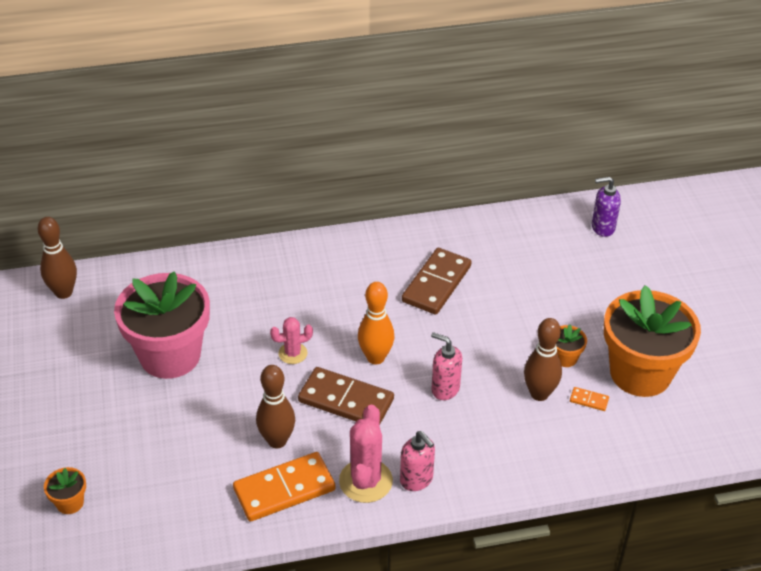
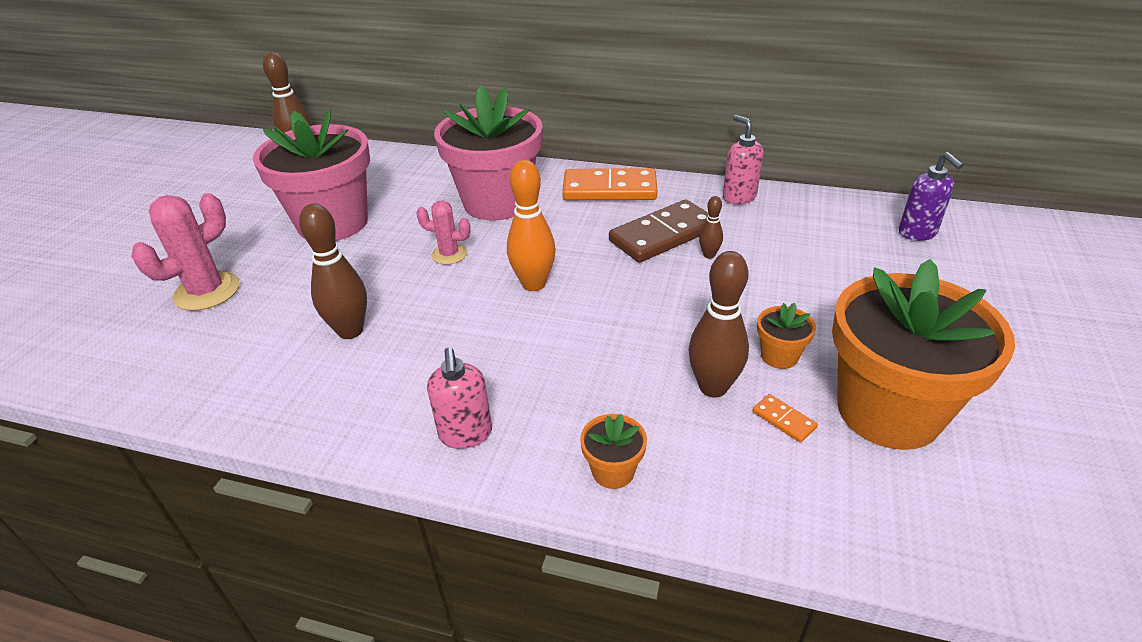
camera: 30 degrees right, 5 degrees down
orange flower pot [44,467,86,514] -> orange flower pot moved to [580,414,647,489]
orange domino [233,452,336,522] -> orange domino moved to [562,168,657,200]
brown domino [298,367,394,425] -> none
pink cactus [339,405,393,503] -> pink cactus moved to [131,193,239,311]
pink soap dispenser [431,332,462,400] -> pink soap dispenser moved to [723,115,764,204]
purple soap dispenser [592,177,621,237] -> purple soap dispenser turned 135 degrees counterclockwise [899,152,963,241]
none -> pink flower pot [434,85,543,221]
none -> brown bowling pin [699,196,723,259]

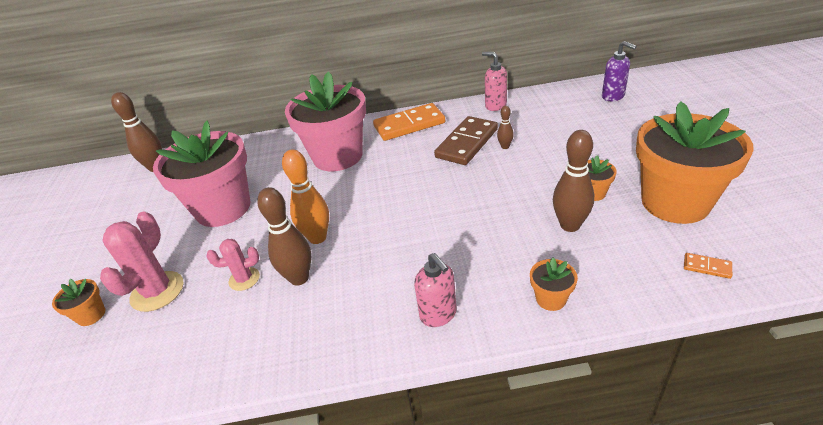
camera: 20 degrees left, 0 degrees up
pink cactus [416,200,471,265] -> pink cactus moved to [206,239,260,291]
orange bowling pin [507,160,556,291] -> orange bowling pin moved to [282,149,329,244]
orange domino [752,394,818,443] -> orange domino moved to [684,253,732,279]
none -> orange flower pot [52,279,105,326]

